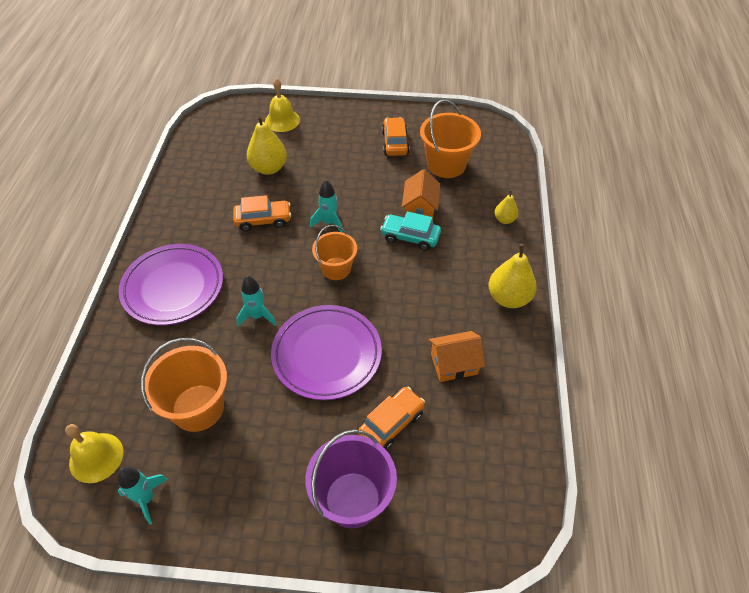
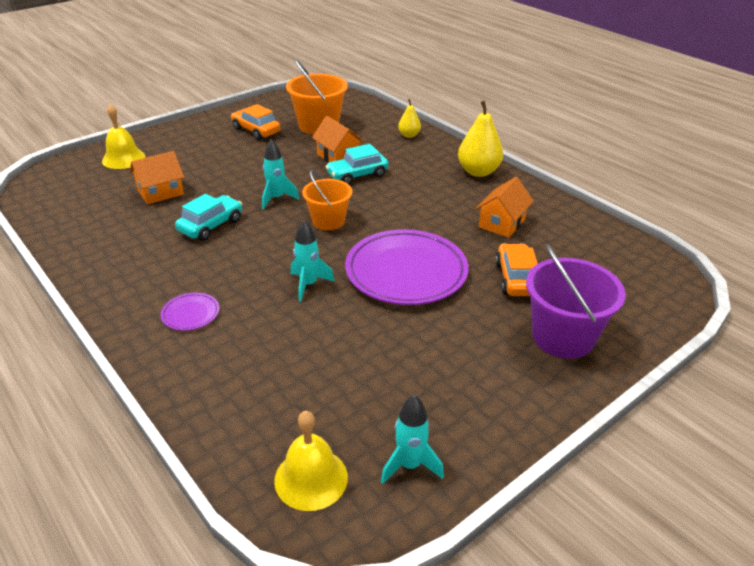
camera: 45 degrees left, 15 degrees down
purple plate [119,244,223,326] -> purple plate [160,293,219,331], size x0.43
orange bucket [141,338,227,432] -> none
orange car [233,195,291,231] -> turquoise car [175,194,242,241]
yellow pear [247,115,287,175] -> orange house [130,151,184,204]

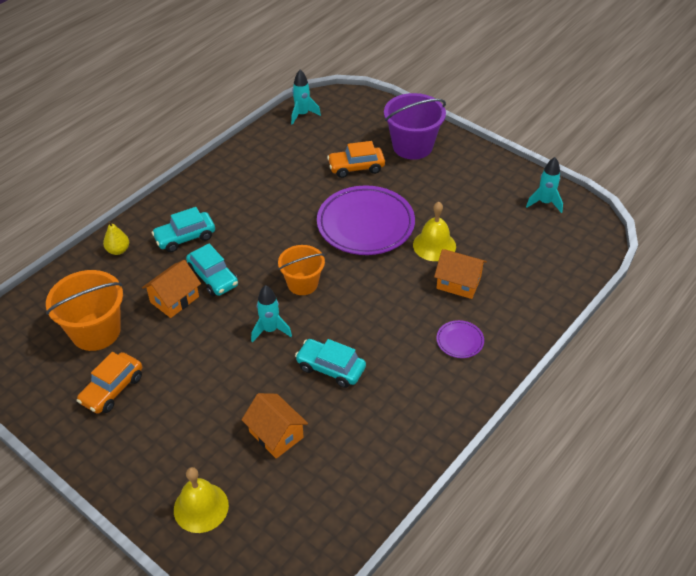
camera: 100 degrees left, 10 degrees up
yellow bell [274,411,348,511] -> yellow bell moved to [413,202,456,261]
turquoise rocket [291,220,335,302] -> turquoise rocket moved to [291,70,321,125]
yellow pear [458,101,503,177] -> none
orange house [476,177,534,238] -> orange house moved to [434,249,487,299]
none -> turquoise car [151,207,215,252]

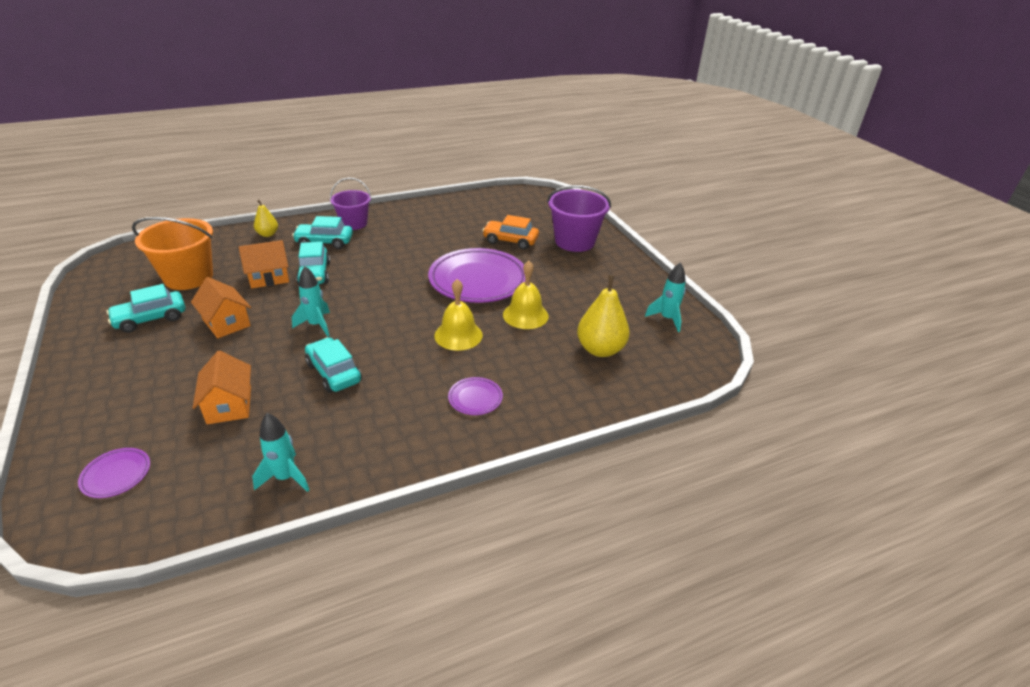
camera: 25 degrees right, 10 degrees down
orange car [77,352,142,414] -> turquoise car [106,284,185,333]
yellow bell [174,467,229,533] -> yellow bell moved to [434,279,483,351]
orange bucket [278,245,325,295] -> none
turquoise rocket [291,70,321,125] -> turquoise rocket moved to [252,413,309,492]
orange house [434,249,487,299] -> orange house moved to [191,277,251,338]
none -> purple plate [78,448,150,498]
none -> purple bucket [330,177,372,230]
none -> yellow pear [577,275,630,357]

